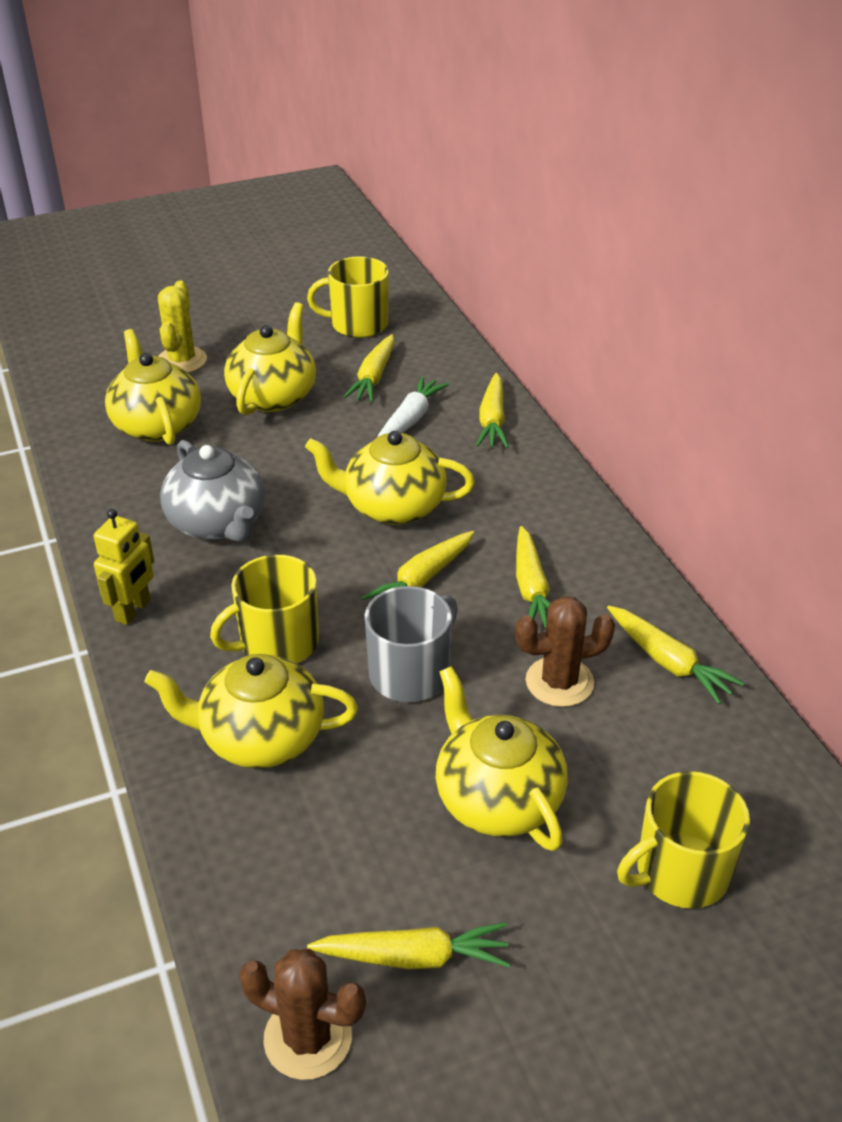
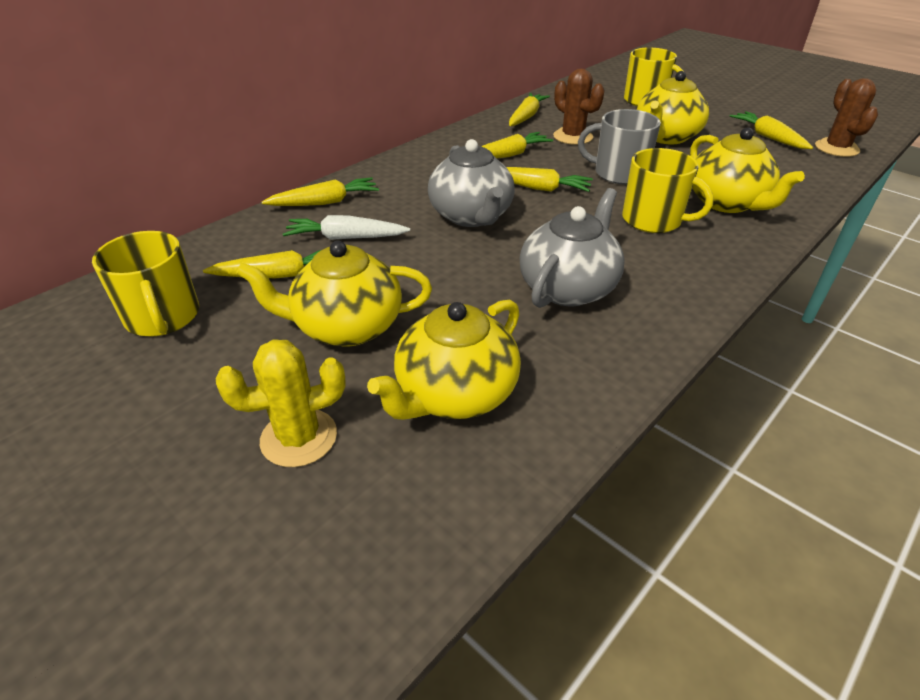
camera: 115 degrees left, 0 degrees up
yellow robot [94,509,154,625] -> none
yellow teapot [305,431,475,525] -> grey teapot [428,139,515,227]

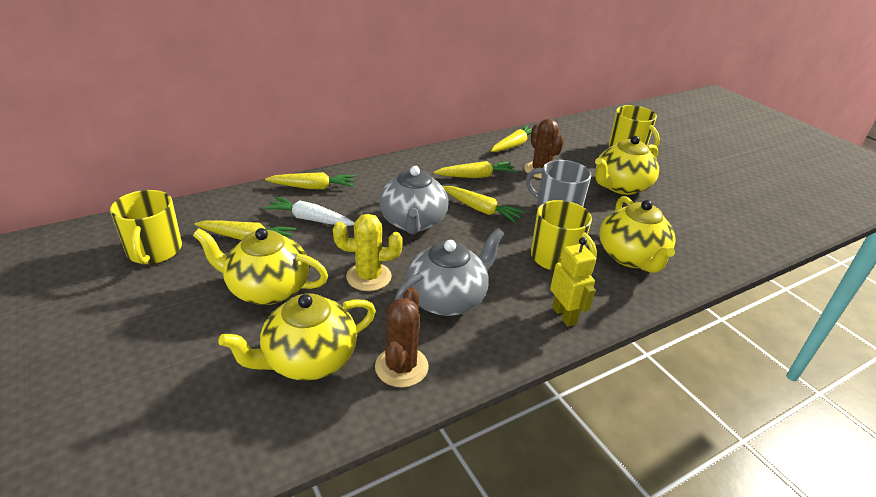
camera: 15 degrees right, 5 degrees down
yellow cactus [216,339,346,467] -> yellow cactus moved to [333,214,403,291]
yellow carrot [730,111,813,149] -> none
brown cactus [815,78,878,157] -> brown cactus moved to [375,287,429,387]
none -> yellow robot [550,237,596,327]

